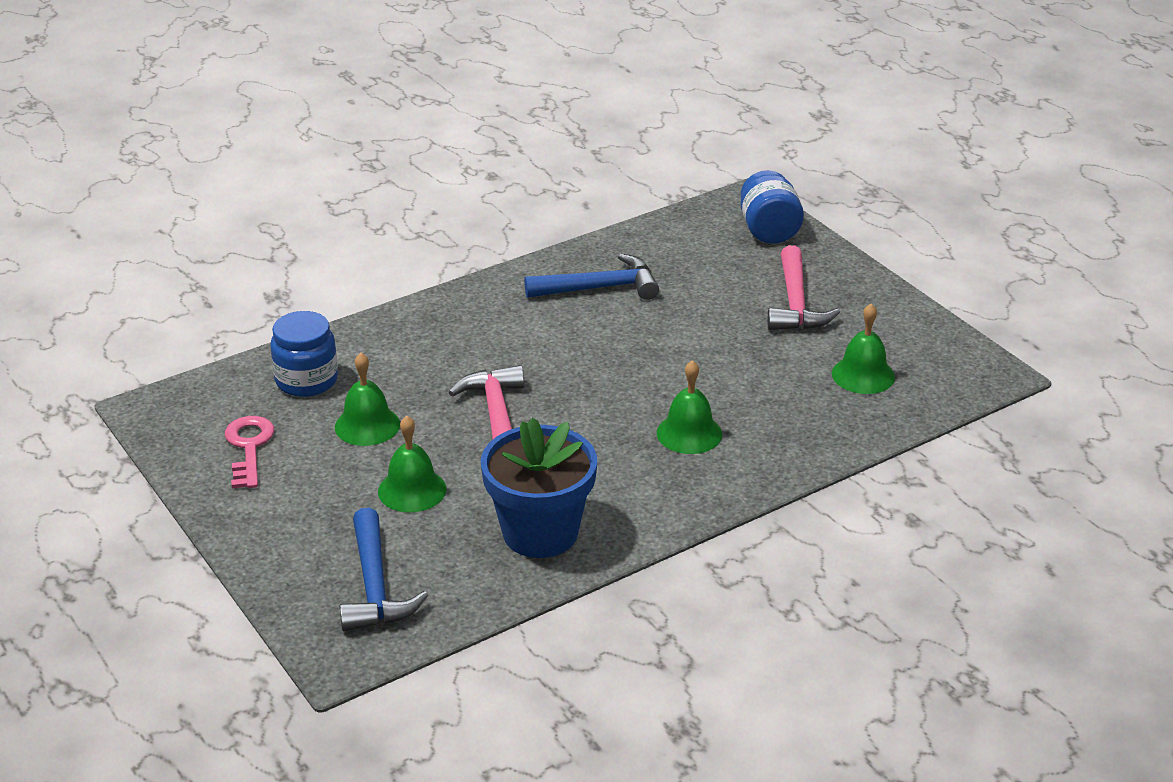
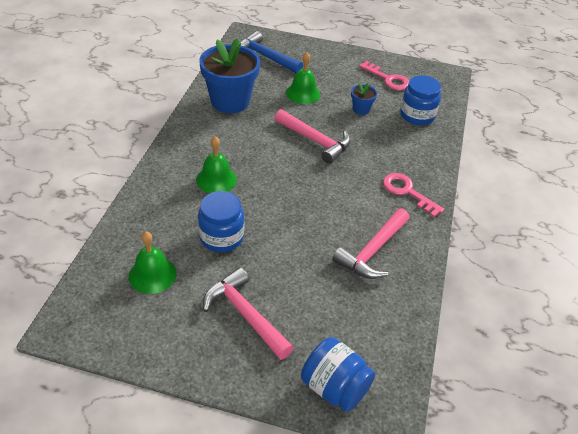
camera: 135 degrees right, 10 degrees up
green bell [335,353,400,446] -> blue flower pot [351,83,377,115]
blue hammer [524,253,659,300] -> pink hammer [332,208,410,279]
none -> blue jar [198,191,244,252]
none -> pink key [383,173,444,217]

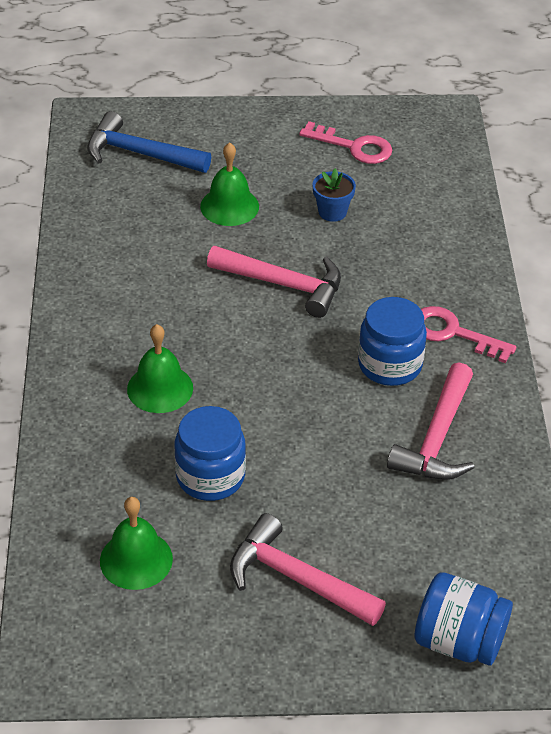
camera: 15 degrees left, 0 degrees up
blue flower pot [199,38,260,113] -> none
blue jar [400,75,441,125] -> blue jar moved to [358,297,427,386]

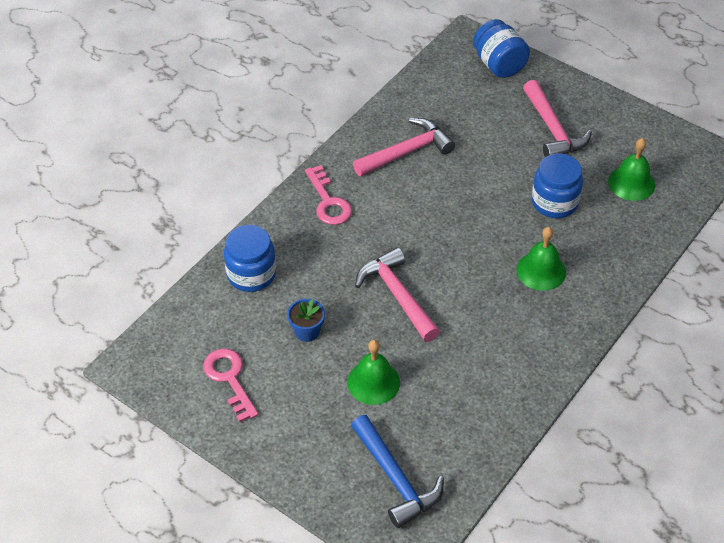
camera: 140 degrees left, 5 degrees up
blue jar [358,297,427,386] -> blue jar moved to [224,225,276,292]

